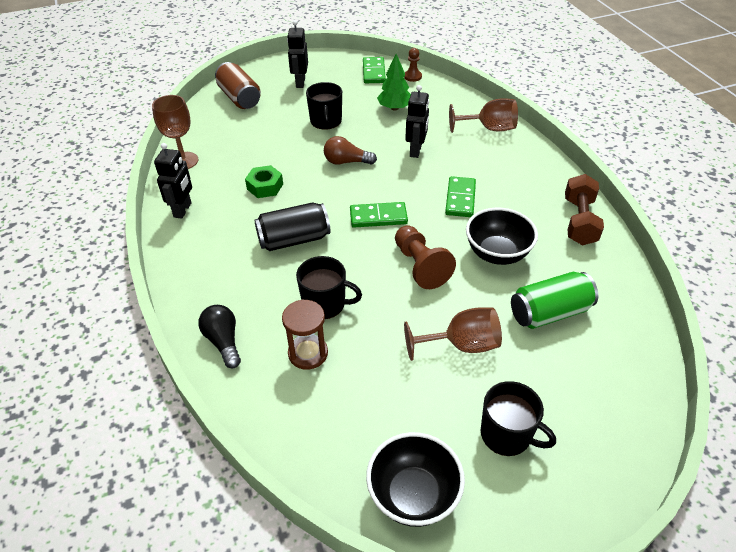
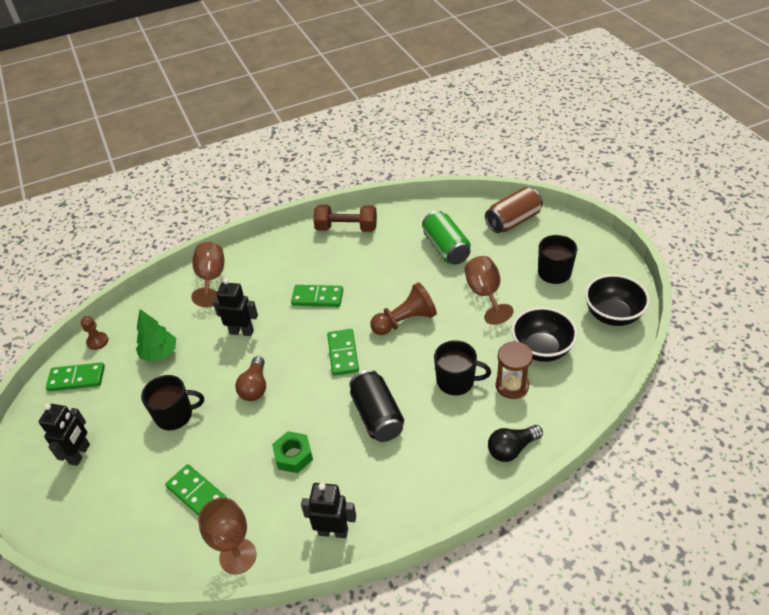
camera: 90 degrees left, 0 degrees up
brown can [215,62,261,109] -> brown can moved to [485,187,543,233]
black robot [287,20,308,88] -> black robot turned 75 degrees counterclockwise [39,403,90,466]
black mug [296,256,362,319] -> black mug turned 90 degrees clockwise [434,340,491,395]
black bowl [466,208,538,265] -> black bowl moved to [511,307,577,362]
none -> green domino [165,464,227,516]

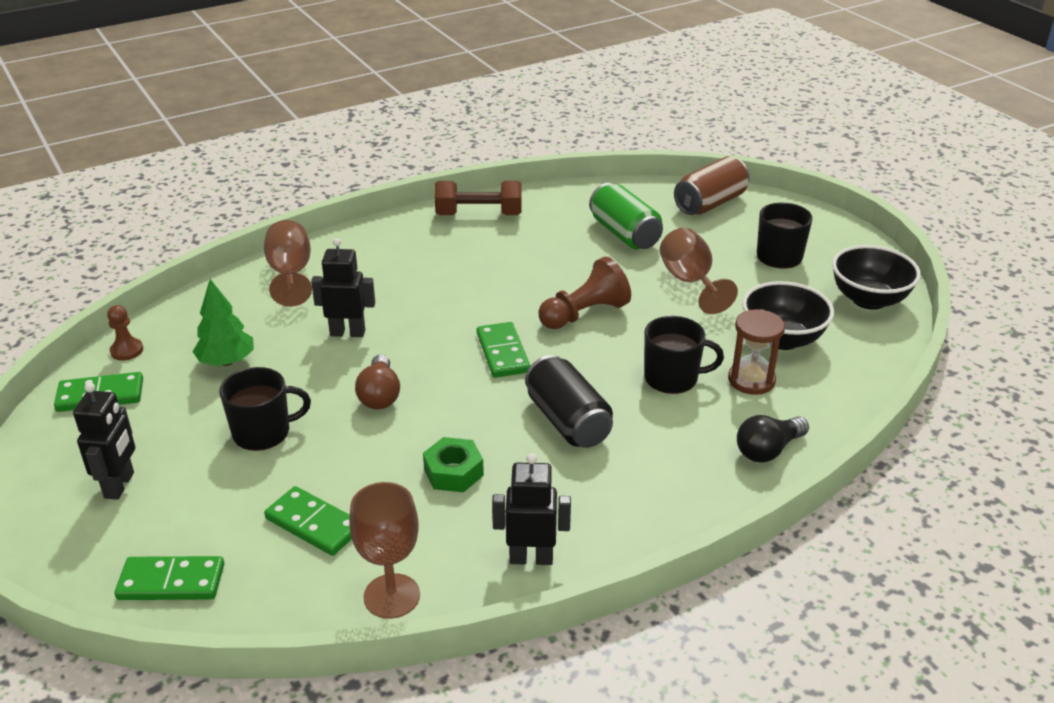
camera: 10 degrees left, 10 degrees down
green domino [291,285,343,307] -> green domino moved to [115,556,224,600]

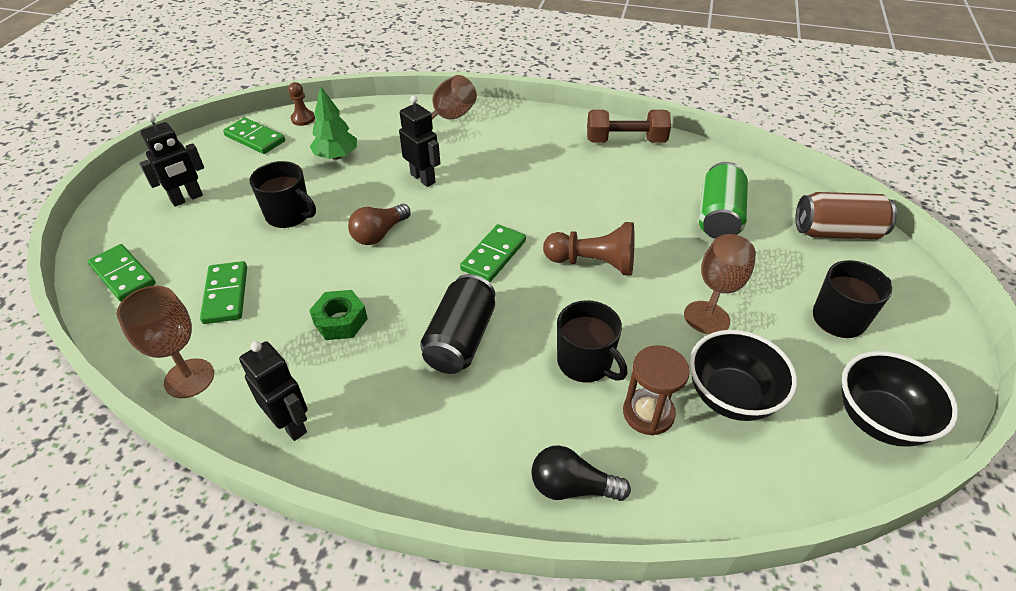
camera: 45 degrees right, 10 degrees up
brown dumbbell [435,181,522,215] -> brown dumbbell turned 45 degrees counterclockwise [587,110,671,143]

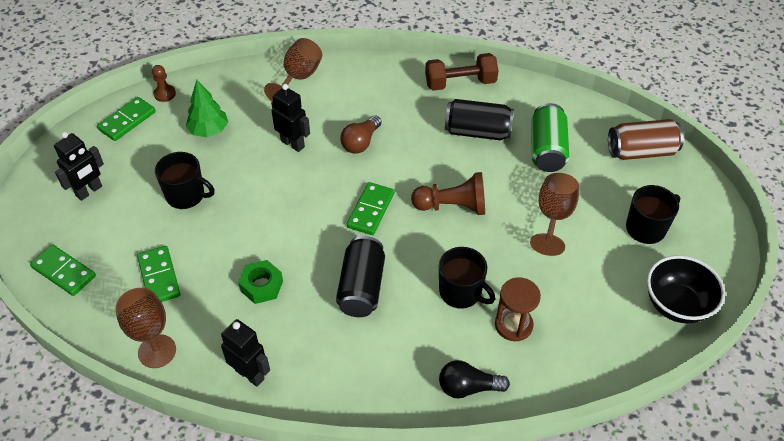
camera: 10 degrees left, 5 degrees up
green domino [223,118,285,154] -> green domino turned 75 degrees counterclockwise [97,97,156,141]
brown light bulb [348,204,411,245] -> brown light bulb moved to [340,115,382,154]
black bowl [689,330,797,421] -> none
none -> black can [445,99,514,140]

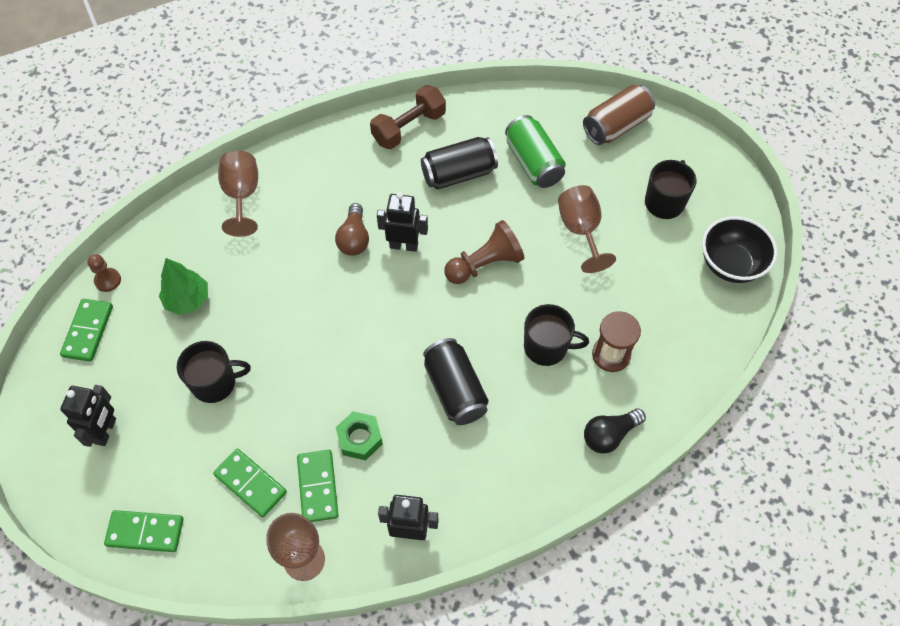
camera: 30 degrees left, 10 degrees up
black robot [271,84,310,152] -> black robot moved to [377,192,428,252]
green domino [347,182,394,235] -> green domino moved to [297,450,339,522]

